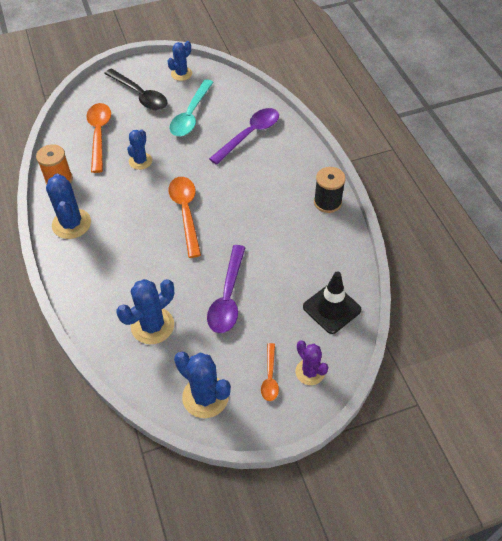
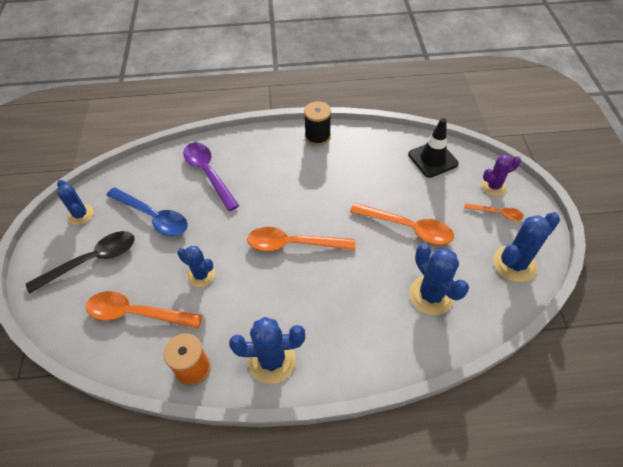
camera: 75 degrees left, 0 degrees up
turquoise spoon [170,79,214,136] -> blue spoon [106,187,188,236]
purple spoon [207,245,246,333] -> orange spoon [350,203,454,245]

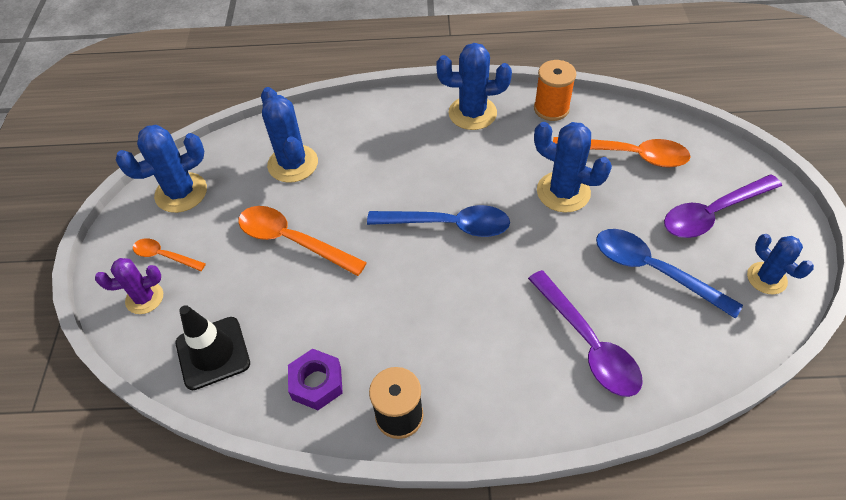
camera: 175 degrees left, 0 degrees up
black spoon [26,231,135,294] -> purple spoon [664,174,782,238]
blue cactus [177,246,215,287] -> blue cactus [534,122,612,213], size x1.54
orange spoon [247,227,355,251] -> blue spoon [367,205,510,237]
none -> purple nut [288,349,343,410]

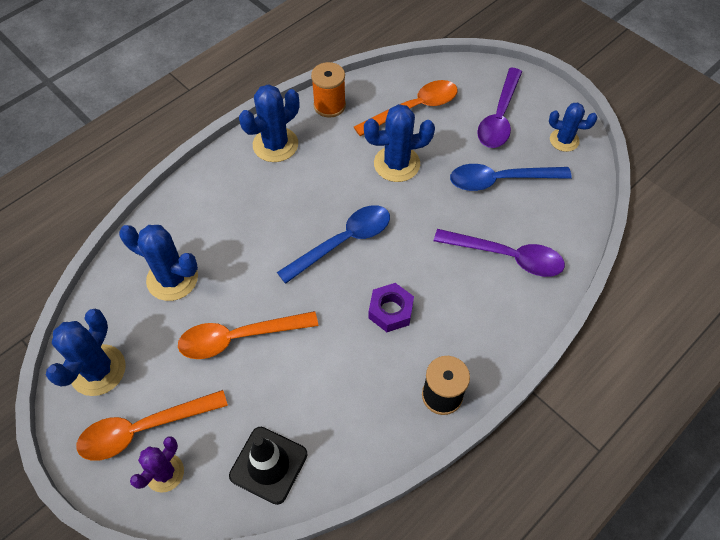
camera: 45 degrees left, 5 degrees up
orange spoon [133,238,206,271] -> orange spoon [76,390,228,461], size x1.81
purple nut [288,349,343,410] -> purple nut moved to [368,283,414,332]

